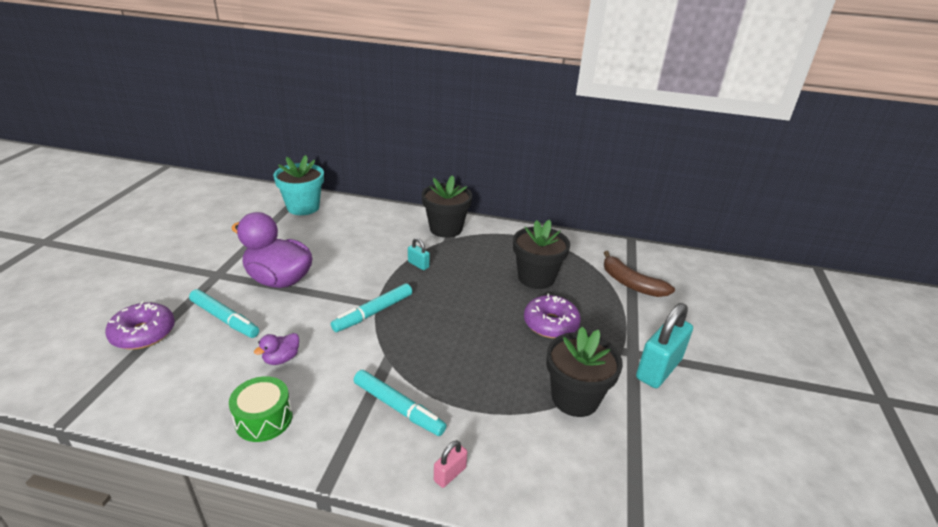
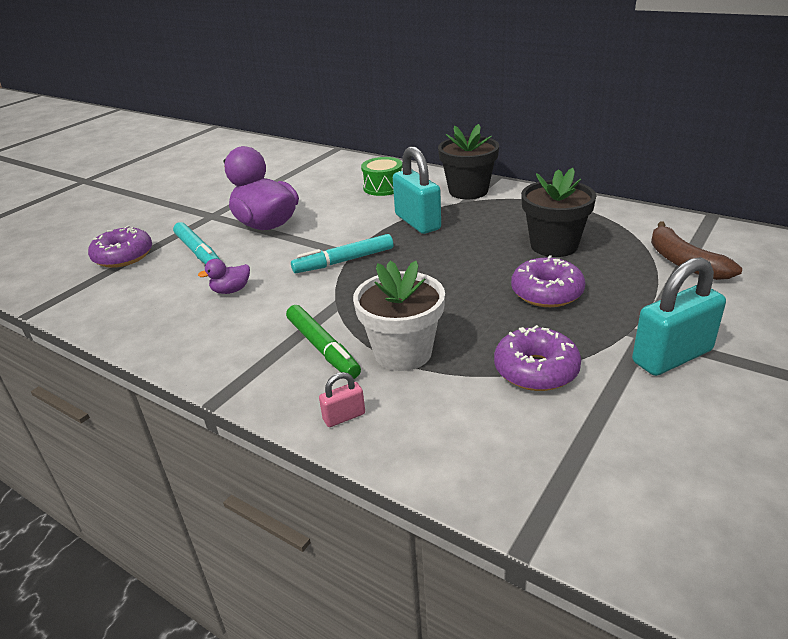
camera: 25 degrees right, 0 degrees up
green drum [229,376,292,442] -> green drum moved to [361,157,403,196]
turquoise flower pot [273,155,324,215] -> none
turquoise marker [354,370,447,436] -> green marker [286,305,361,379]
turquoise padlock [408,238,430,270] -> turquoise padlock [393,146,441,234], size x2.13
black flower pot [546,327,623,417] -> purple donut [494,325,581,391]
none -> white flower pot [353,261,445,371]

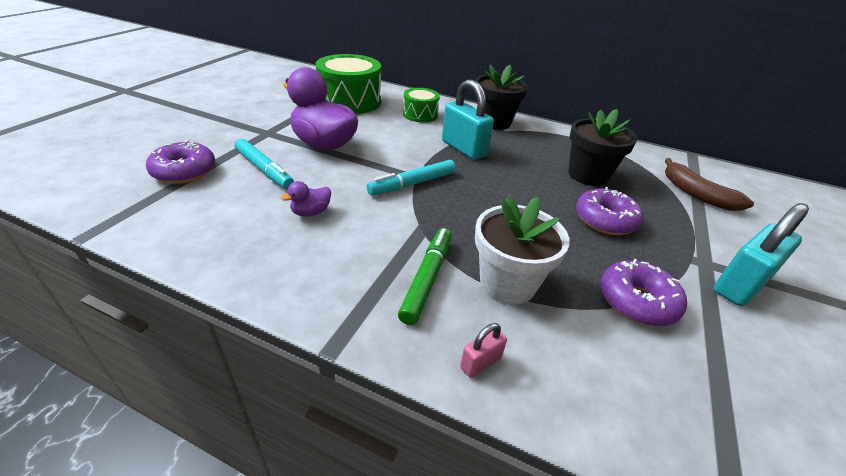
camera: 15 degrees left, 5 degrees up
green marker [286,305,361,379] -> green marker turned 120 degrees counterclockwise [398,228,452,325]
none -> green drum [315,54,381,114]

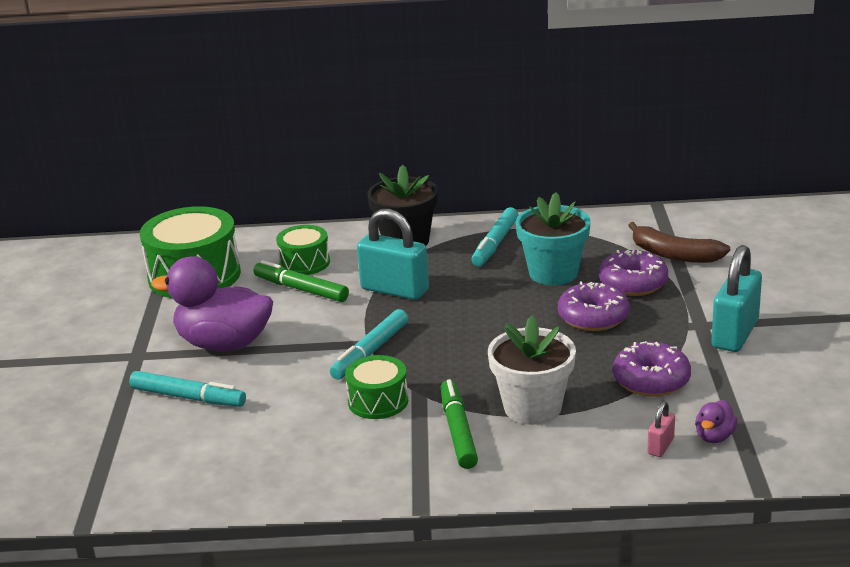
camera: 20 degrees left, 10 degrees down
purple donut [146,140,215,184] -> purple donut moved to [599,250,668,296]
purple duck [281,181,331,217] -> purple duck moved to [695,400,738,443]
pink padlock [460,323,507,378] -> pink padlock moved to [647,402,675,457]
black flower pot [568,109,637,186] -> turquoise flower pot [516,192,591,285]
none -> green marker [254,260,349,302]
none -> green drum [345,355,408,419]
none -> turquoise marker [471,207,518,266]

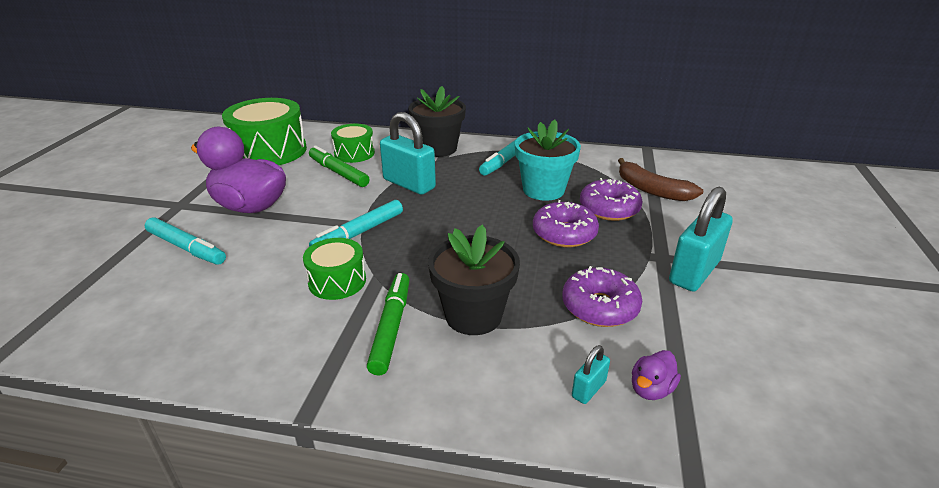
camera: 10 degrees right, 5 degrees up
white flower pot [488,315,576,425] -> black flower pot [428,225,520,335]
pink padlock [647,402,675,457] -> turquoise padlock [572,345,610,404]

